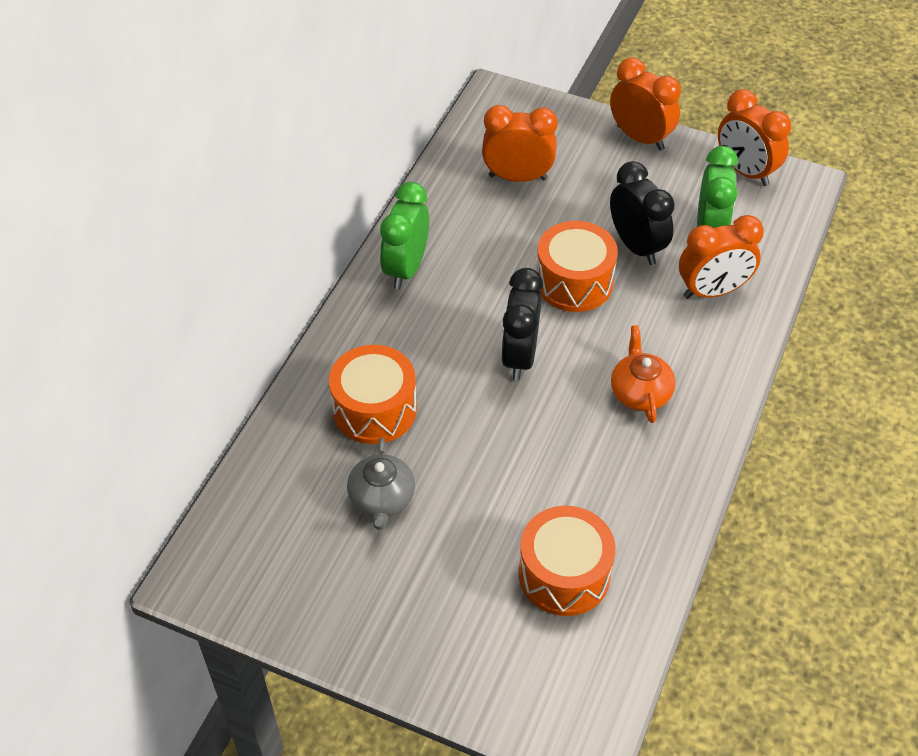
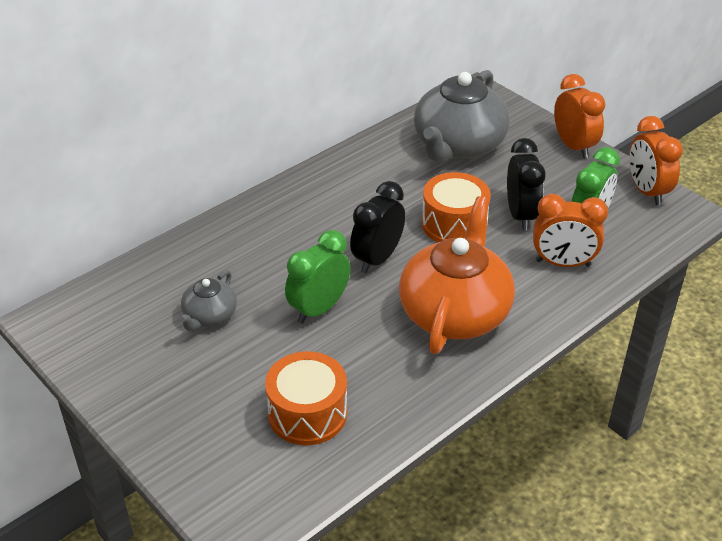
camera: 25 degrees right, 10 degrees down
orange drum [329,345,417,444] -> none
green clock [380,182,429,289] -> green clock moved to [285,230,351,324]
orange clock [482,105,558,182] -> grey teapot [414,70,510,162]
orange teapot [611,325,676,423] -> orange teapot [399,196,515,354], size x2.05

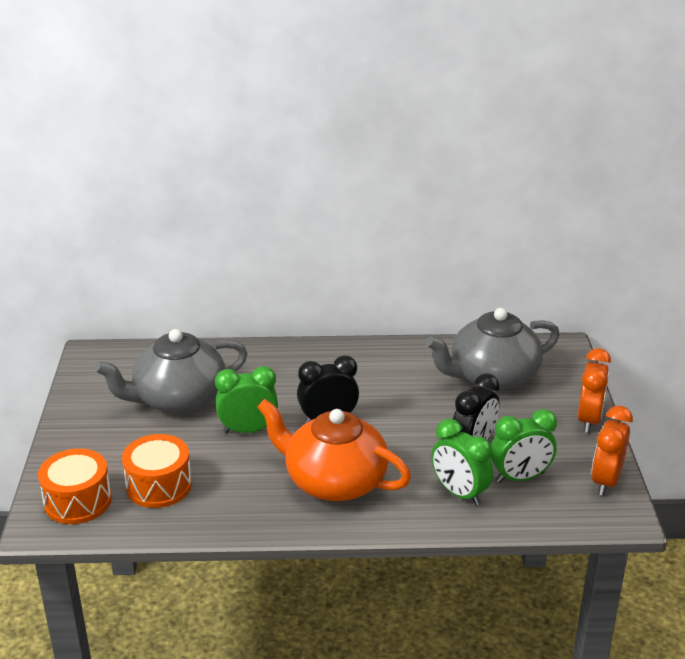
camera: 40 degrees right, 10 degrees down
grey teapot [179,270,237,331] -> grey teapot [95,329,248,414], size x2.05
orange teapot [399,196,515,354] -> orange teapot turned 120 degrees counterclockwise [257,399,411,501]
orange drum [422,172,491,242] -> orange drum moved to [38,448,112,524]
orange clock [533,194,608,267] -> green clock [431,419,493,506]

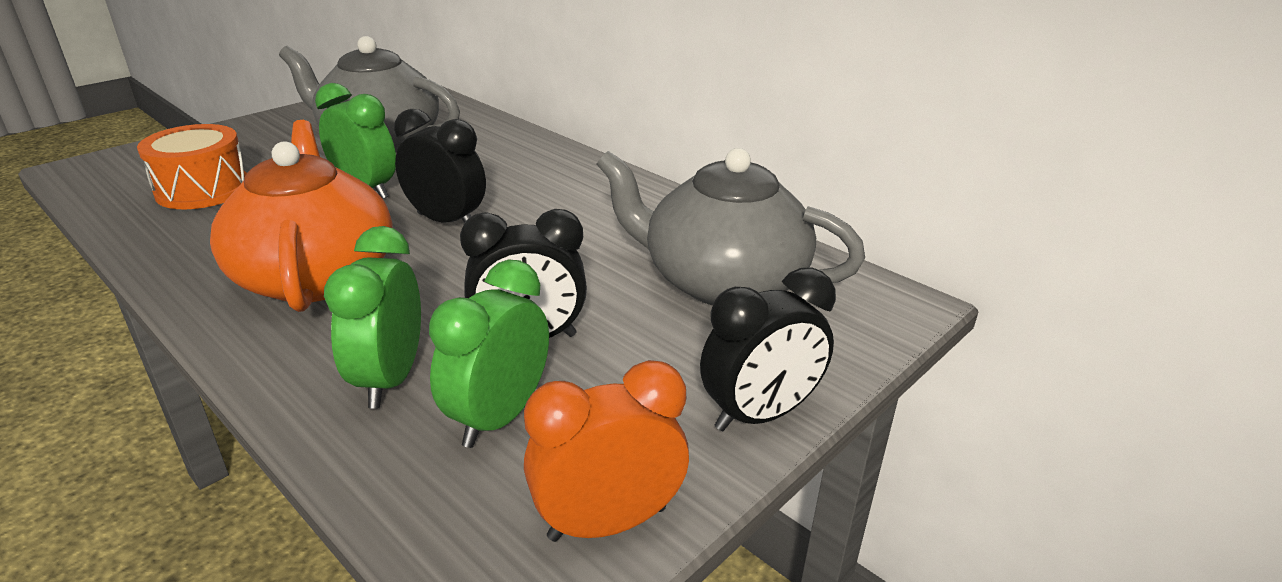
camera: 45 degrees right, 0 degrees up
orange drum [38,448,112,524] -> none
green clock [491,409,557,483] -> green clock turned 90 degrees clockwise [429,259,549,448]
orange clock [578,348,611,433] -> black clock [700,267,836,431]

